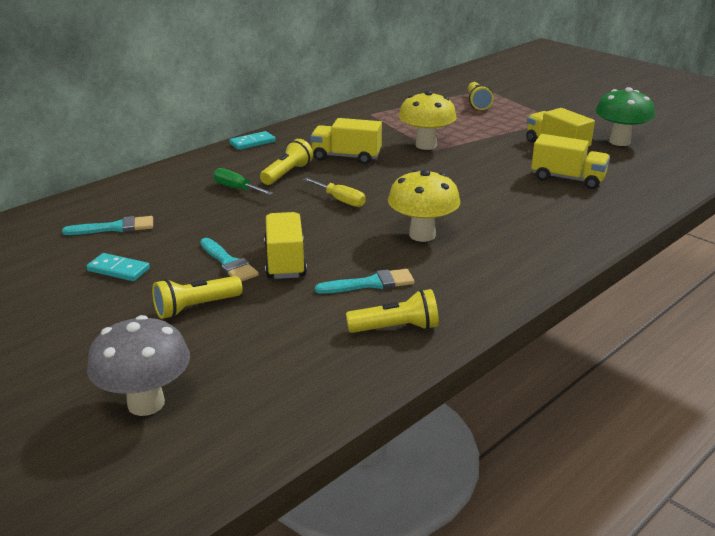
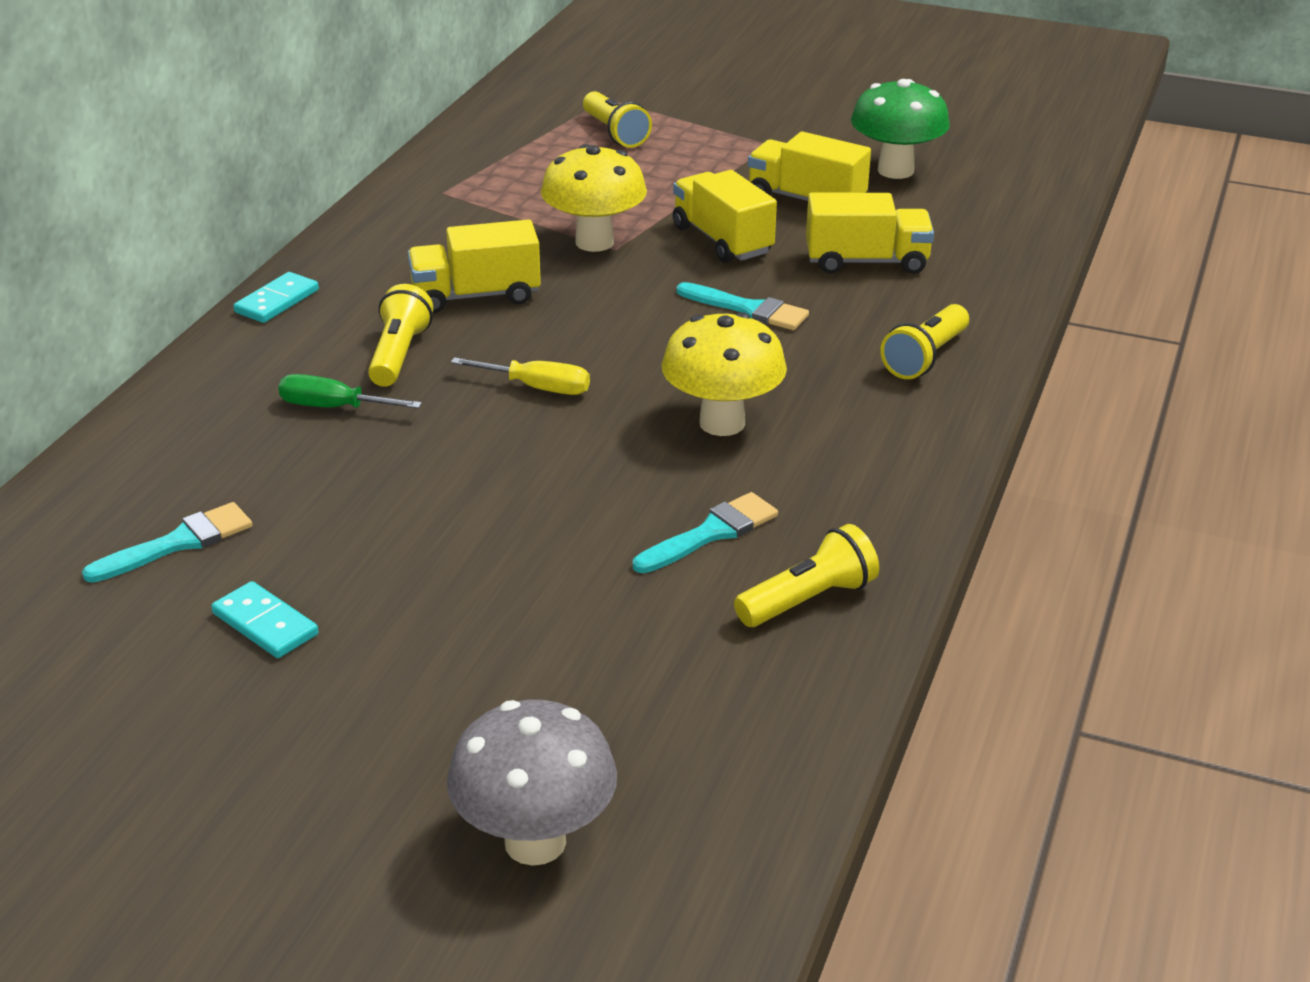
camera: 25 degrees left, 5 degrees up
turquoise domino [86,253,150,281] -> turquoise domino turned 45 degrees clockwise [211,581,318,658]
yellow flashlight [152,276,243,319] -> yellow flashlight moved to [880,304,969,379]
turquoise brush [200,238,259,282] -> turquoise brush moved to [676,282,809,330]
yellow truck [264,212,307,279] -> yellow truck moved to [673,170,777,263]

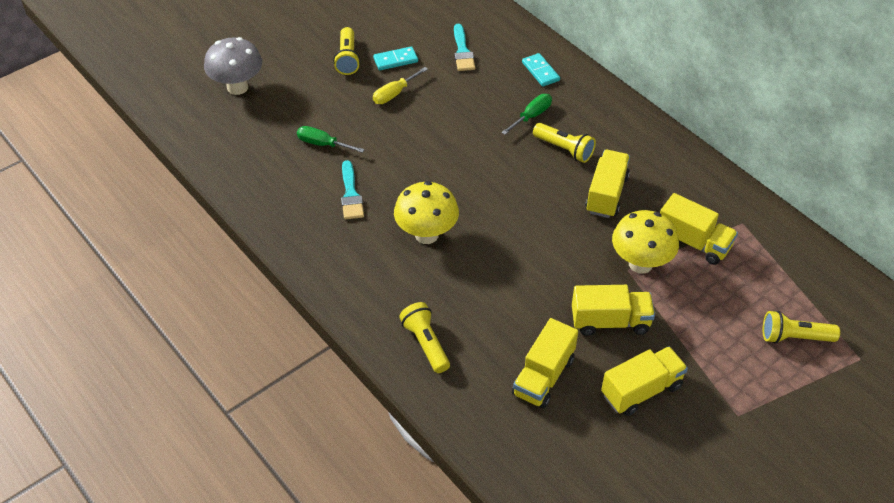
camera: 120 degrees right, 15 degrees up
turquoise domino [233,272,319,323] -> turquoise domino moved to [522,53,560,87]
yellow screwdriver [451,357,590,395] -> yellow screwdriver moved to [373,67,428,104]
turquoise brush [676,282,809,330] -> none
yellow flashlight [734,524,879,627] -> yellow flashlight moved to [333,27,360,75]
green mushroom [851,79,950,179] -> none
none -> green screwdriver [297,126,365,153]
none -> yellow truck [660,193,738,265]

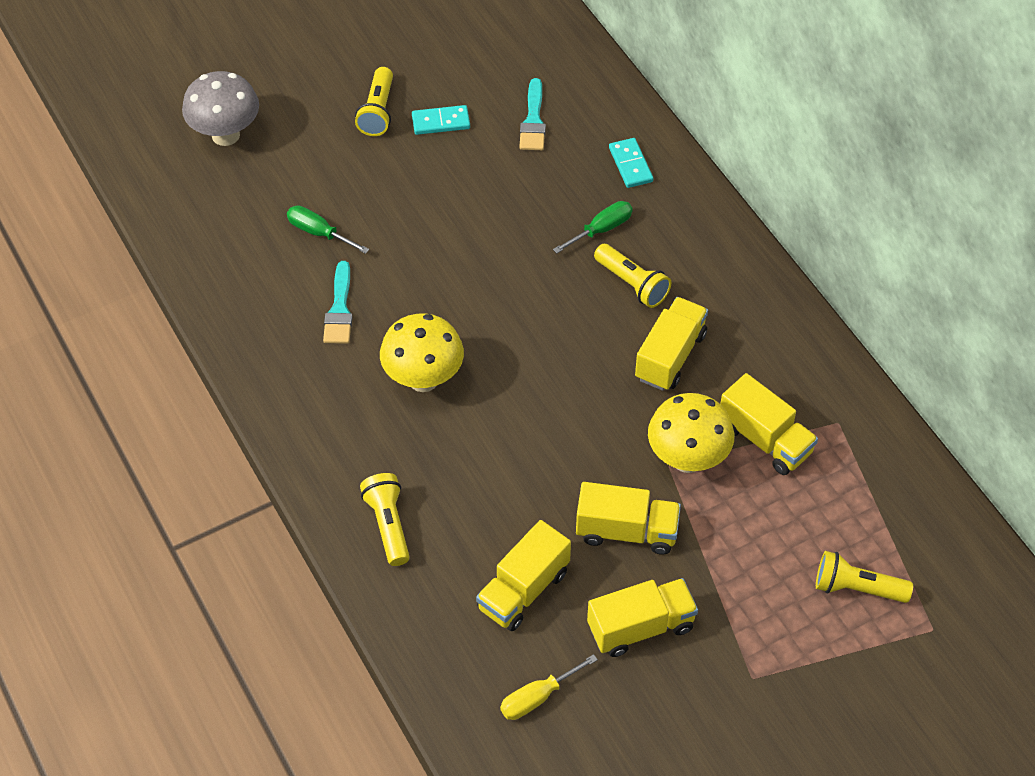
camera: 10 degrees right, 5 degrees up
yellow screwdriver [373,67,428,104] -> yellow screwdriver moved to [500,654,598,720]

